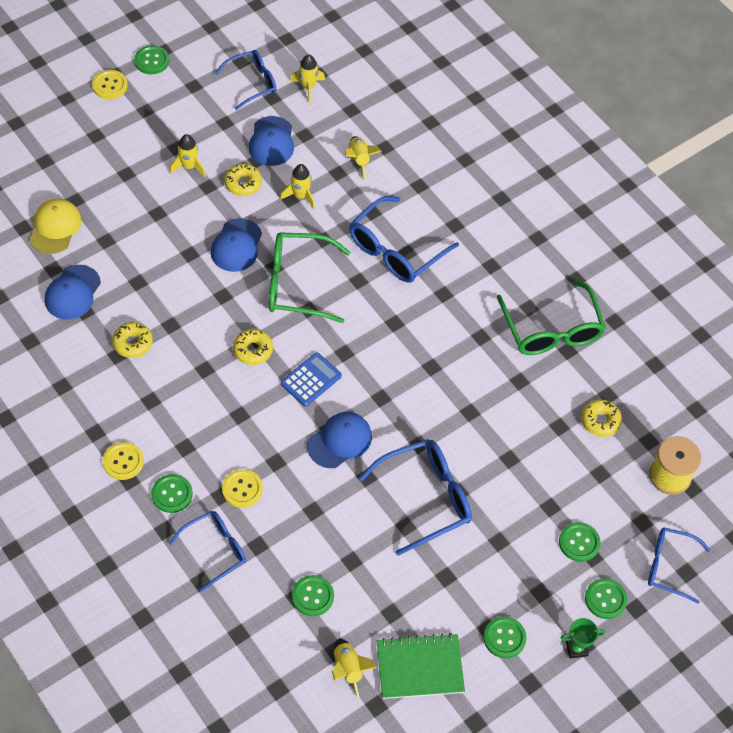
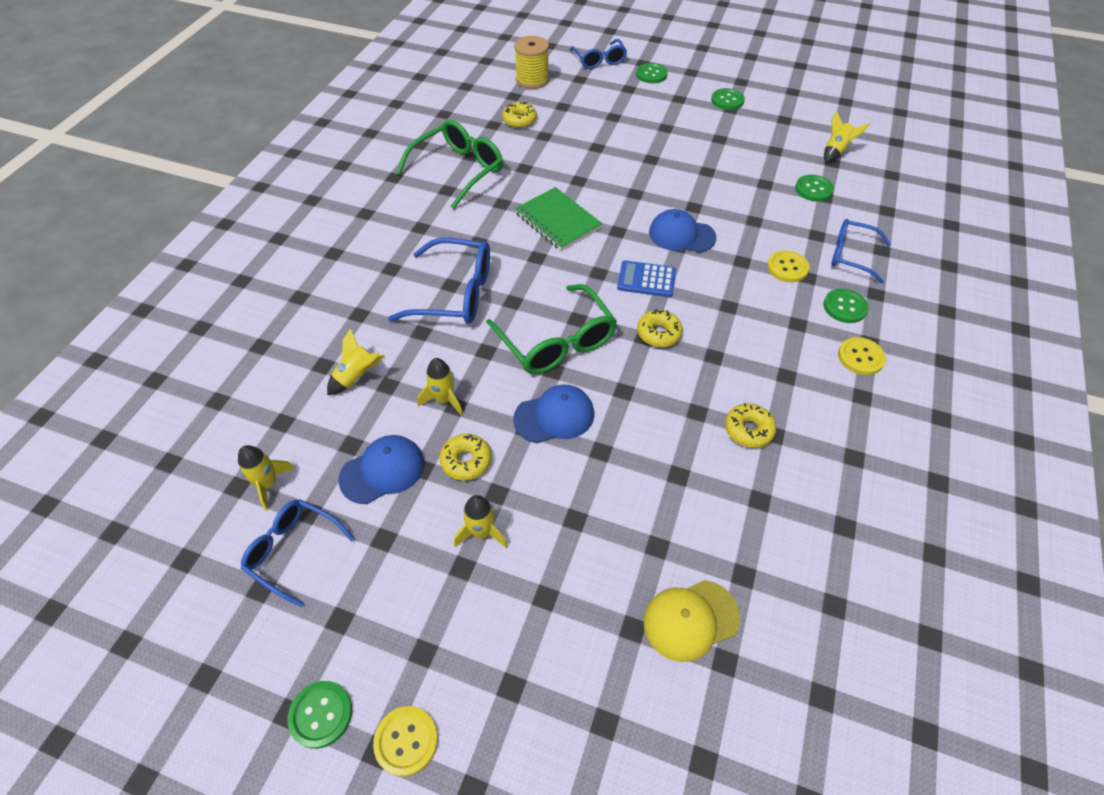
camera: 120 degrees left, 5 degrees down
blue cap [45,265,101,320] -> none
blue glasses [359,439,472,556] -> none
green notebook [377,633,465,699] -> green notebook moved to [515,187,603,250]
green button [559,522,601,562] -> none
green trophy [560,618,605,658] -> none

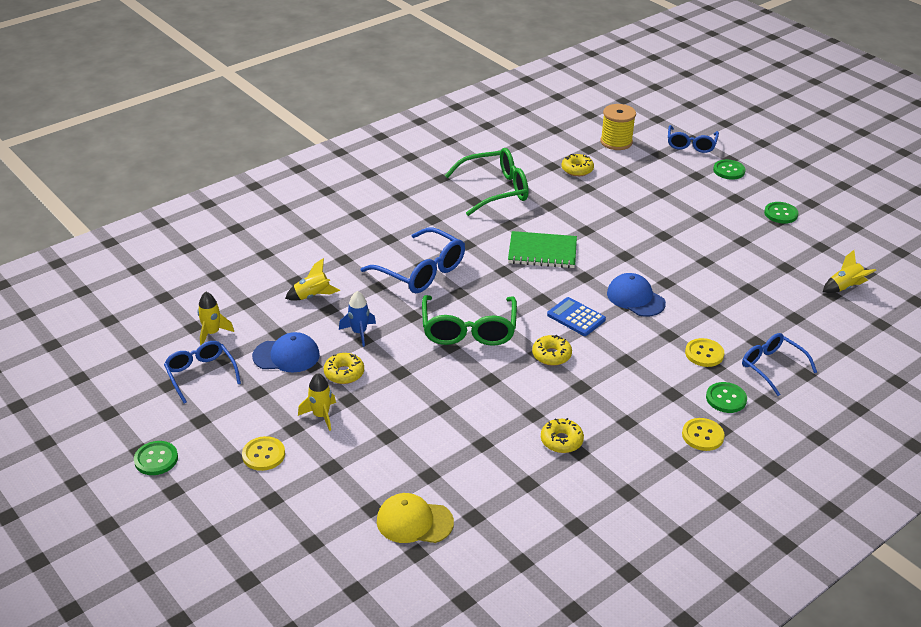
camera: 30 degrees right, 15 degrees down
yellow button [373,706,438,777] -> yellow button moved to [242,436,285,471]
yellow rocket [417,358,463,416] -> blue rocket [339,291,376,347]
blue cap [513,385,594,443] -> none
green notebook [515,187,603,250] -> green notebook turned 75 degrees counterclockwise [508,231,577,268]
green button [795,175,834,202] -> none

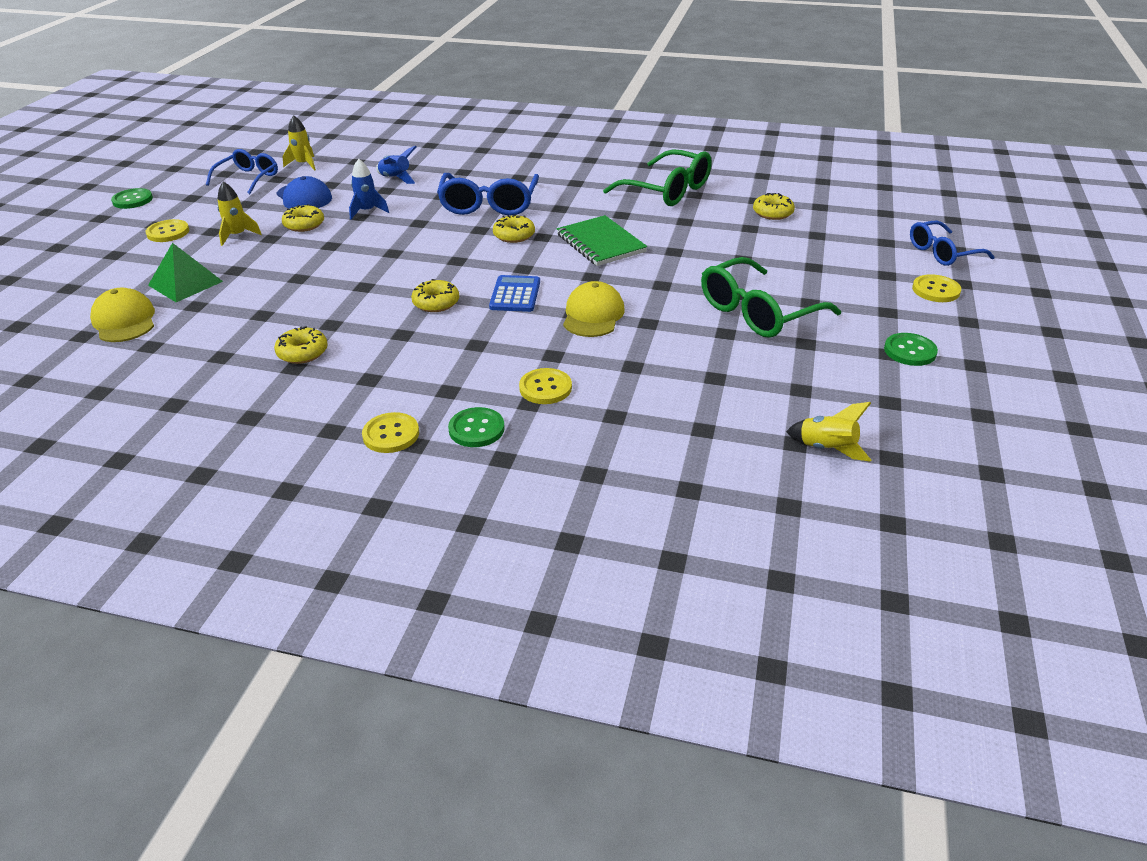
camera: 55 degrees right, 0 degrees up
yellow rocket [285,258,340,301] -> blue rocket [376,146,416,184]
green glasses [422,295,517,346] -> green glasses moved to [701,257,841,338]
yellow spool [600,104,636,150] -> none
blue cap [607,273,666,317] -> yellow cap [563,281,625,337]
green button [713,160,745,180] -> yellow button [912,274,961,302]
blue glasses [742,333,817,396] -> none
none -> green pyramid [148,243,223,302]
none -> yellow donut [493,215,535,243]

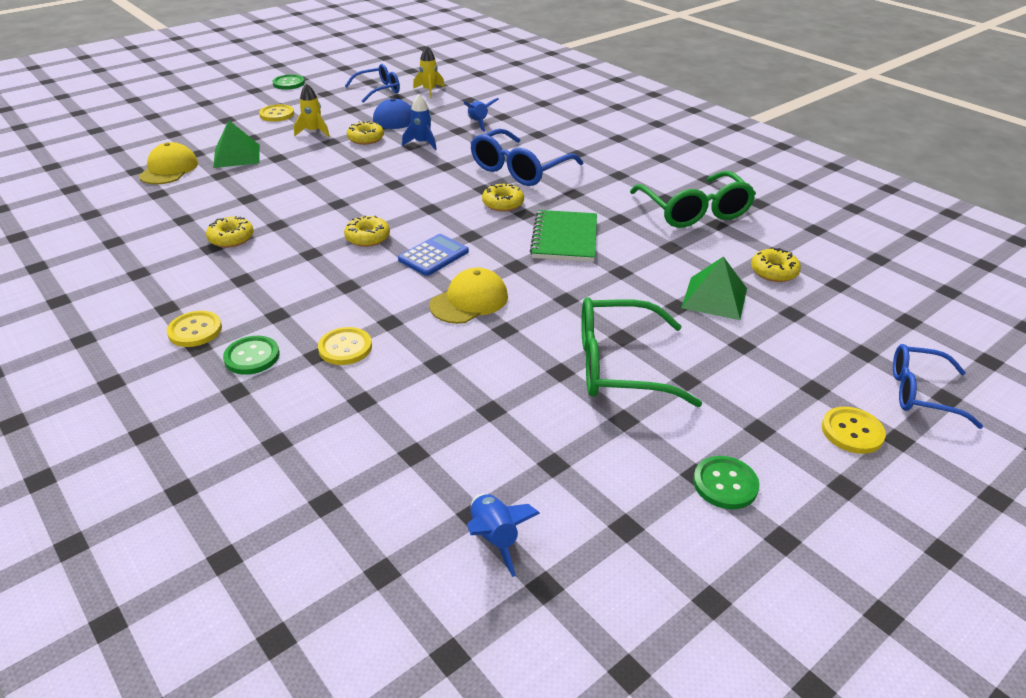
camera: 35 degrees right, 0 degrees up
yellow rocket [786,402,871,462] -> blue rocket [467,494,540,577]
none -> green pyramid [681,256,747,320]

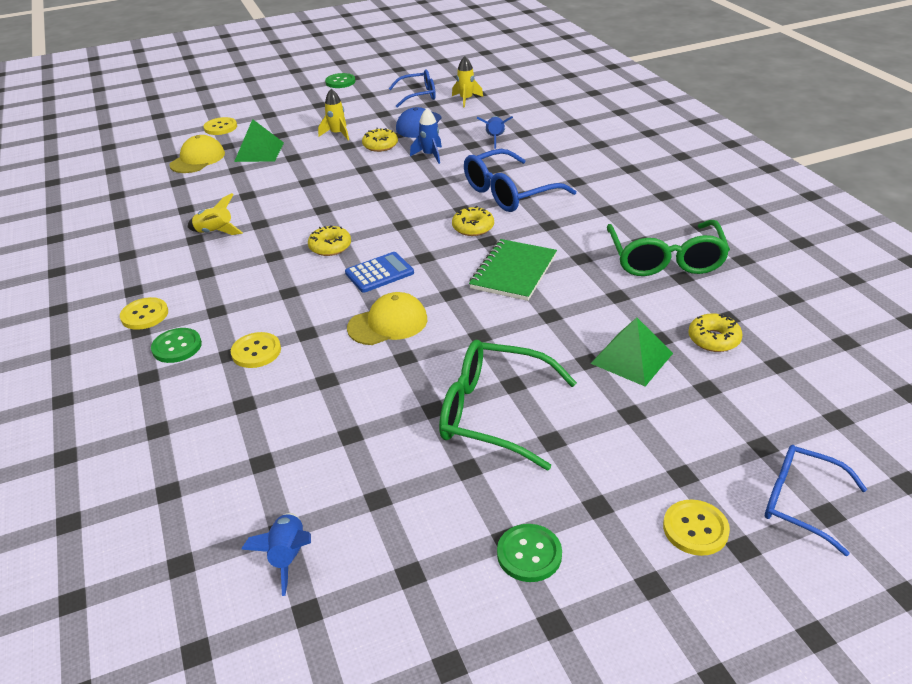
camera: 20 degrees right, 0 degrees up
yellow donut [206,216,254,248] -> yellow rocket [188,193,243,235]
yellow button [259,104,294,122] -> yellow button moved to [203,117,237,135]

